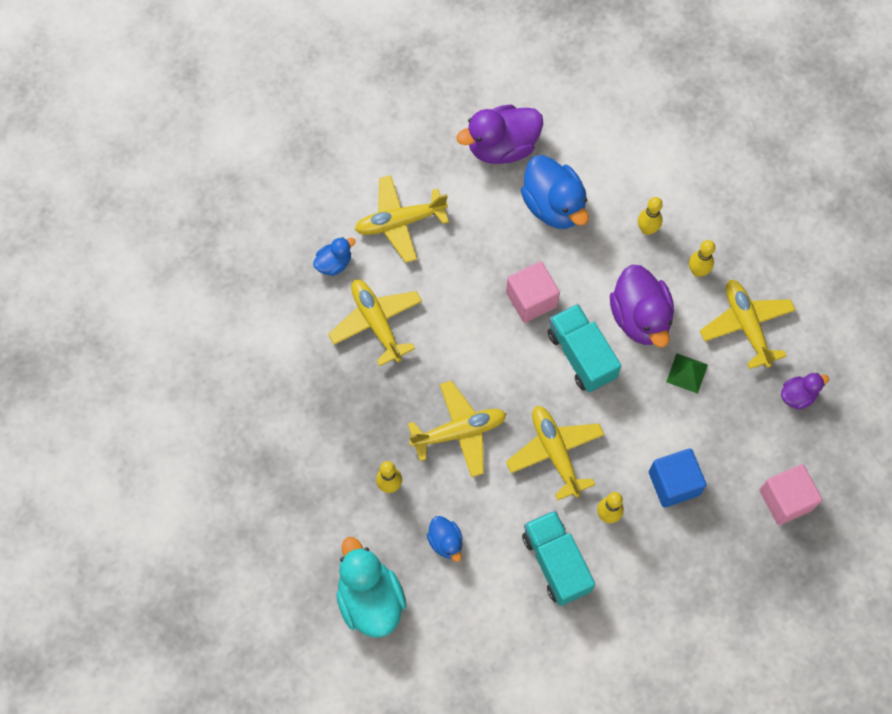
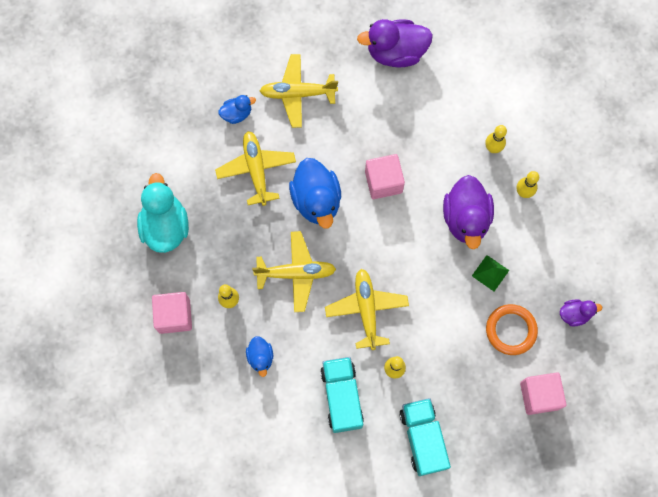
camera: 15 degrees right, 5 degrees up
turquoise duck [337,537,406,638] -> turquoise duck moved to [137,173,189,253]
blue duck [521,155,589,229] -> blue duck moved to [289,158,341,229]
turquoise truck [548,304,621,392] -> turquoise truck moved to [399,398,451,476]
blue cube [649,448,706,507] -> none
yellow plane [700,280,796,369] -> none
none -> pink cube [152,292,192,334]
none -> orange ring [486,304,538,355]

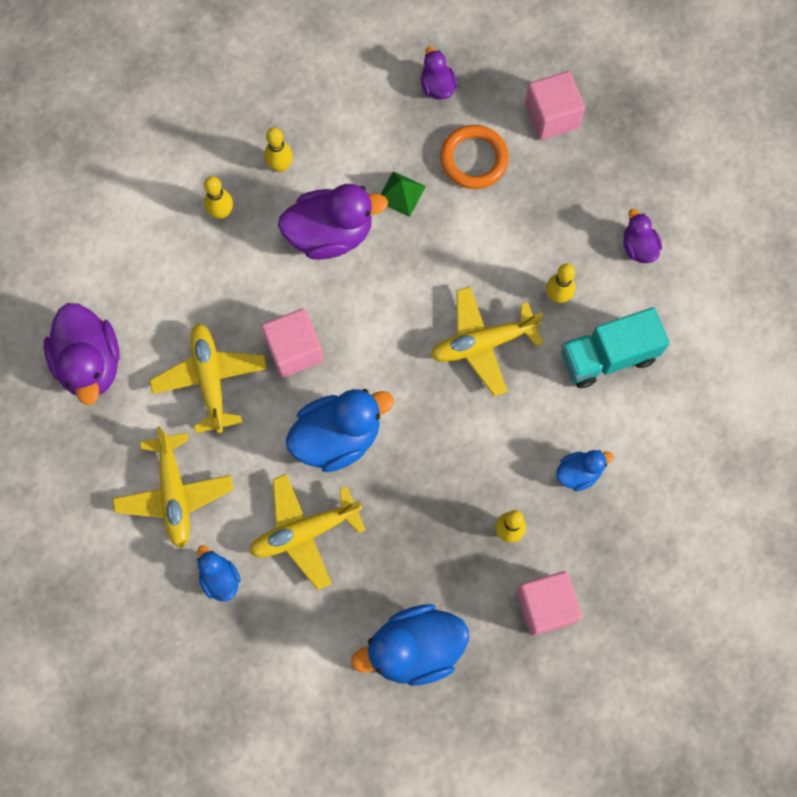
camera: 100 degrees left, 0 degrees up
turquoise duck [137,173,189,253] -> blue duck [351,604,469,686]
yellow plane [252,231,336,312] -> yellow plane moved to [150,323,267,434]
turquoise truck [399,398,451,476] -> purple duck [623,209,662,263]

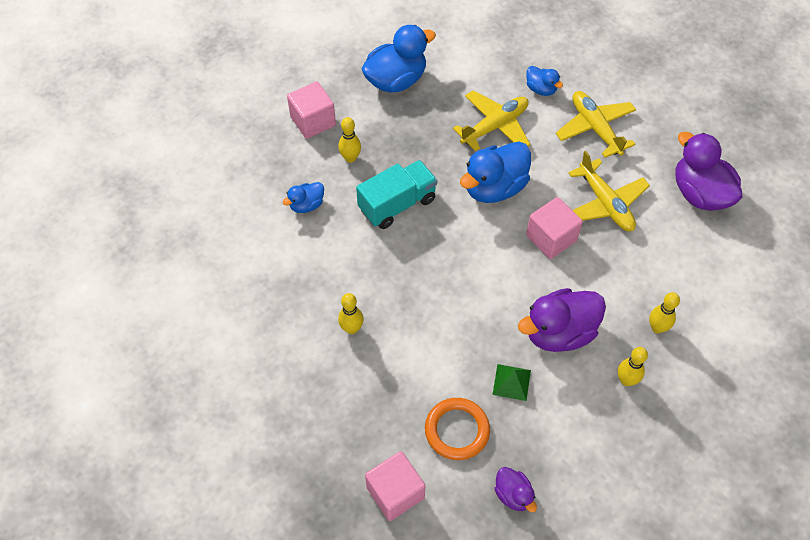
camera: 165 degrees right, 15 degrees down
yellow plane [431,286,543,396] -> none
turquoise truck [561,307,670,388] -> turquoise truck moved to [356,160,437,229]
purple duck [623,209,662,263] -> none

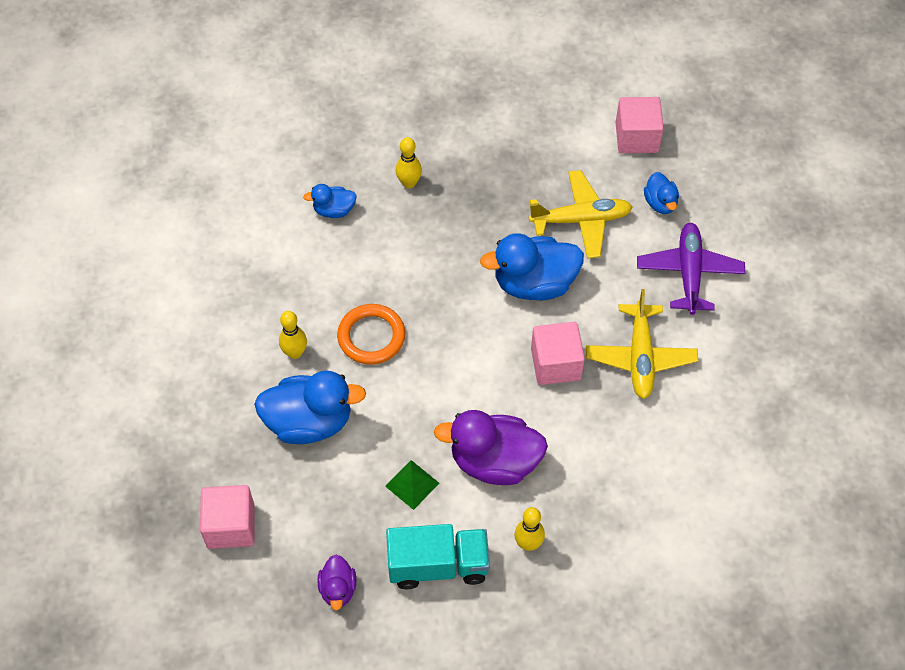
camera: 30 degrees right, 0 degrees up
pink cube [287,81,336,139] -> pink cube moved to [616,97,664,153]
turquoise truck [356,160,437,229] -> turquoise truck moved to [386,524,490,589]
blue duck [361,25,436,93] -> blue duck moved to [254,371,366,444]
orange ring [425,398,490,460] -> orange ring moved to [337,304,406,365]
yellow plane [556,91,636,158] -> purple plane [637,223,745,315]
yellow bowling pin [649,292,680,333] -> none
purple duck [675,132,743,211] -> none

